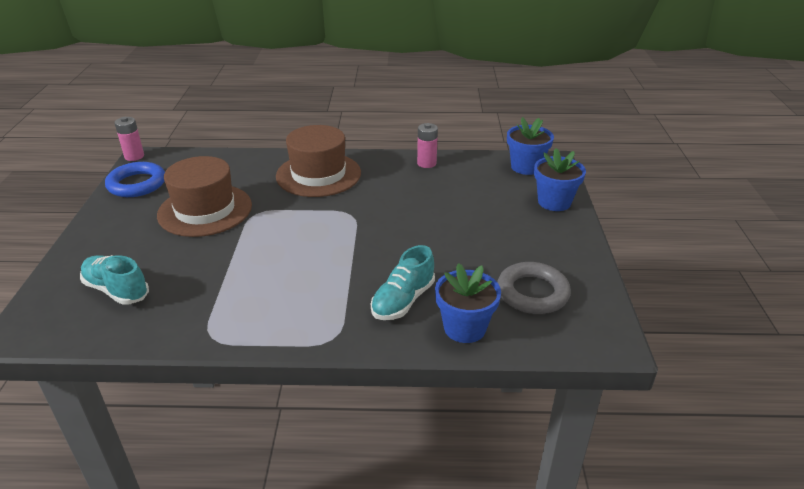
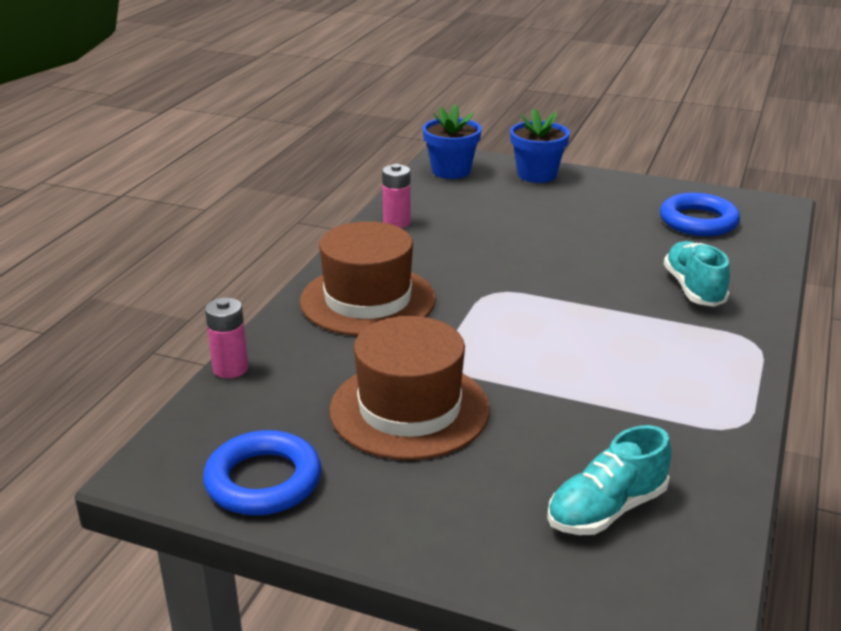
camera: 70 degrees left, 5 degrees down
pink battery [114,117,144,161] -> pink battery moved to [205,298,248,378]
turquoise shoe [371,245,435,320] -> turquoise shoe turned 150 degrees counterclockwise [664,241,730,307]
blue flower pot [435,263,501,343] -> none
grey ring [497,262,571,314] -> blue ring [660,193,740,236]

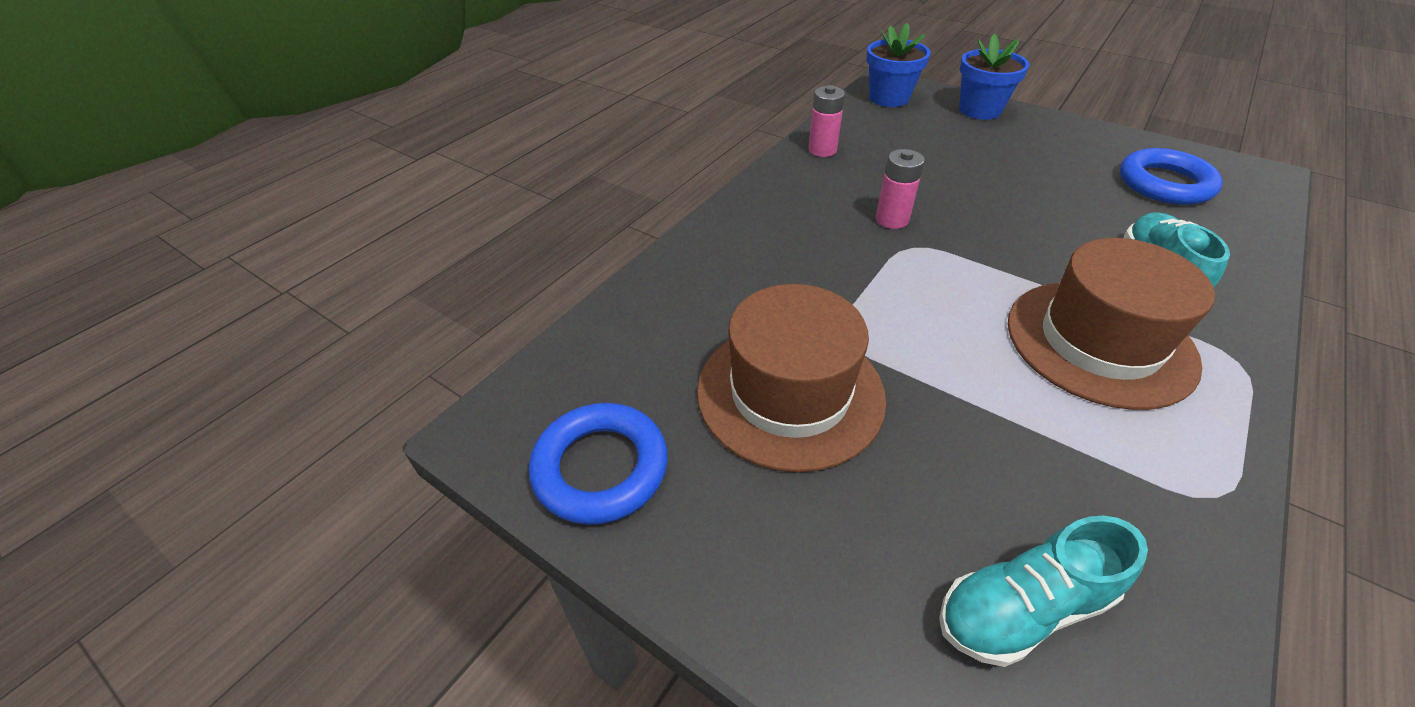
camera: 15 degrees right, 15 degrees up
pink battery [205,298,248,378] -> pink battery moved to [876,149,925,229]
brown hat [300,221,436,336] -> brown hat moved to [1008,238,1215,410]

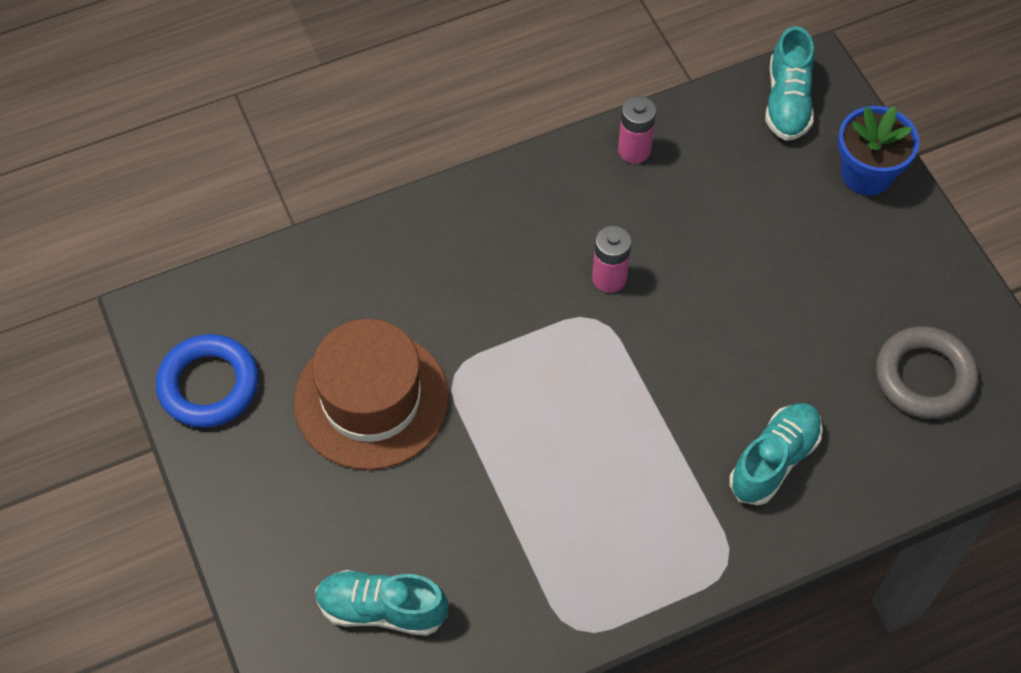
camera: 30 degrees right, 15 degrees up
blue flower pot [866,23,931,107] -> turquoise shoe [765,26,814,141]
brown hat [1008,238,1215,410] -> none
blue ring [1120,148,1223,205] -> grey ring [876,326,978,419]

